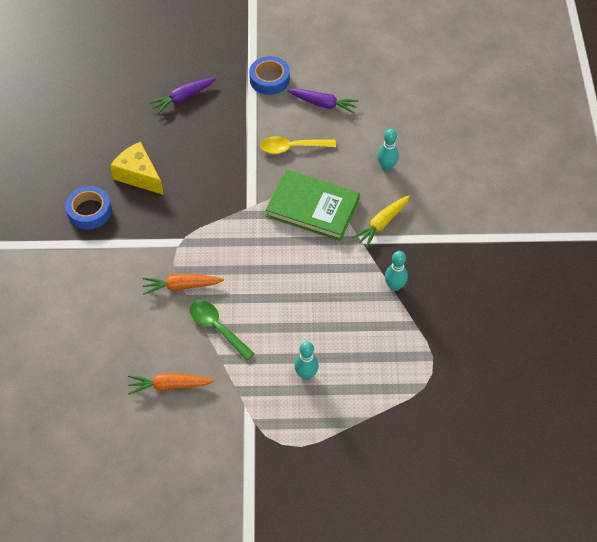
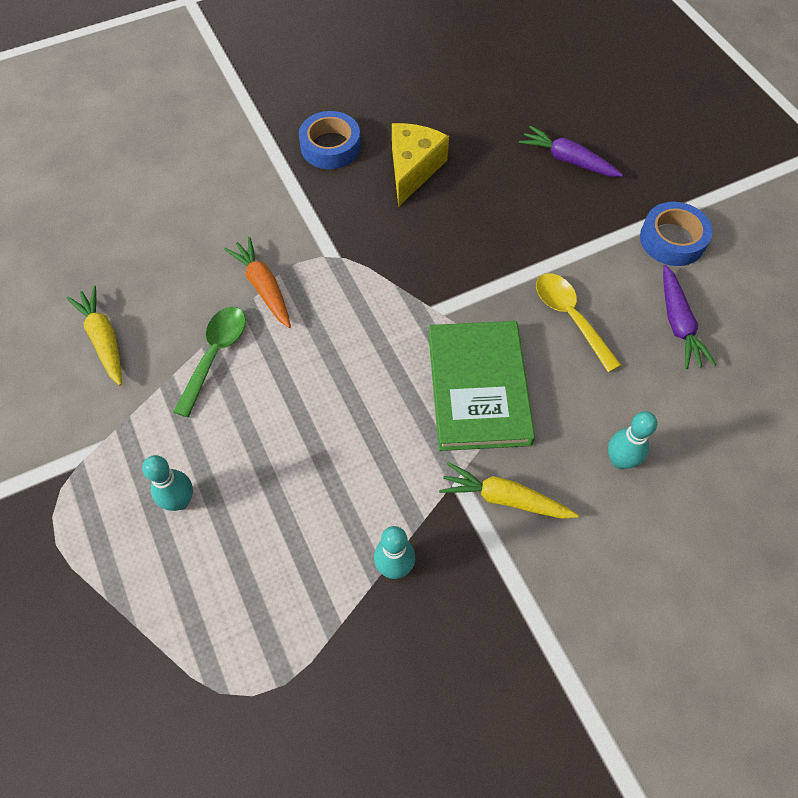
camera: 65 degrees right, 5 degrees up
orange carrot [128,373,214,395] -> yellow carrot [67,286,122,386]

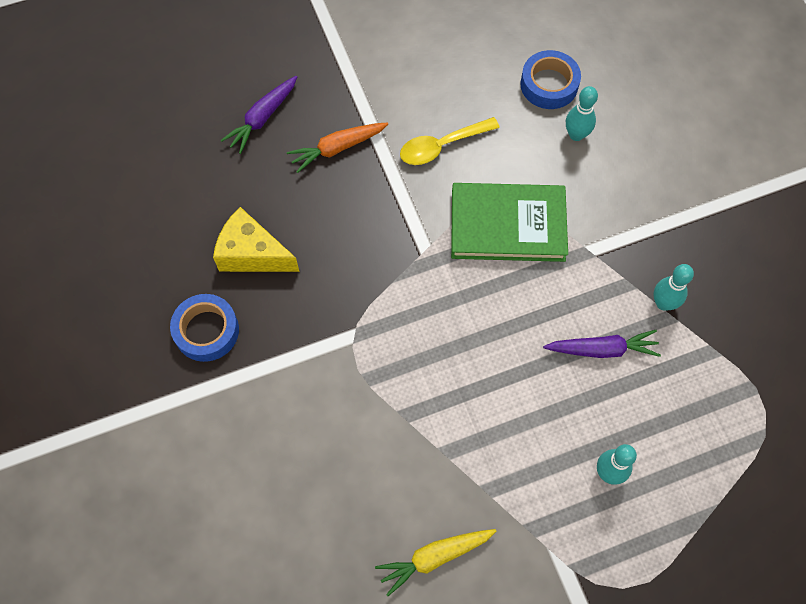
camera: 85 degrees left, 5 degrees up
green spoon [173,307,246,418] -> none
orange carrot [224,237,291,328] -> orange carrot moved to [287,123,388,173]
yellow carrot [439,462,579,519] -> none
blue tape [640,202,713,266] -> blue tape moved to [520,50,581,109]
purple carrot [663,265,716,369] -> purple carrot moved to [543,330,661,358]

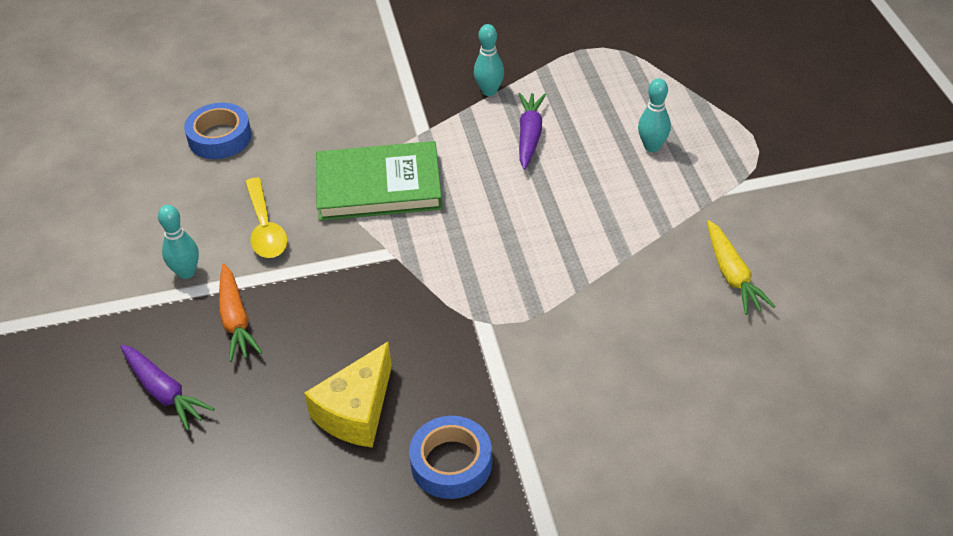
camera: 80 degrees left, 20 degrees down
green book [451,183,568,262] -> green book turned 75 degrees clockwise [316,141,442,221]
turquoise bowling pin [566,86,598,141] -> turquoise bowling pin moved to [158,205,199,279]

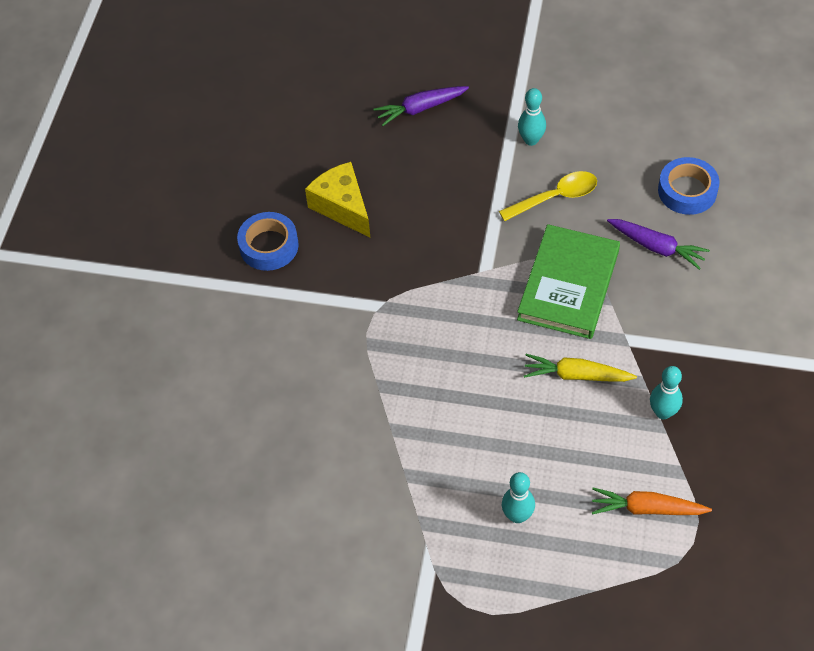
camera: 115 degrees right, 10 degrees up
orange carrot [219,263,262,362] -> orange carrot moved to [592,488,712,515]
yellow spoon [245,177,288,258] -> yellow spoon turned 150 degrees clockwise [499,171,597,221]
purple carrot [519,93,546,170] -> purple carrot moved to [607,219,710,270]
yellow carrot [707,220,776,315] -> yellow carrot moved to [524,354,637,382]

